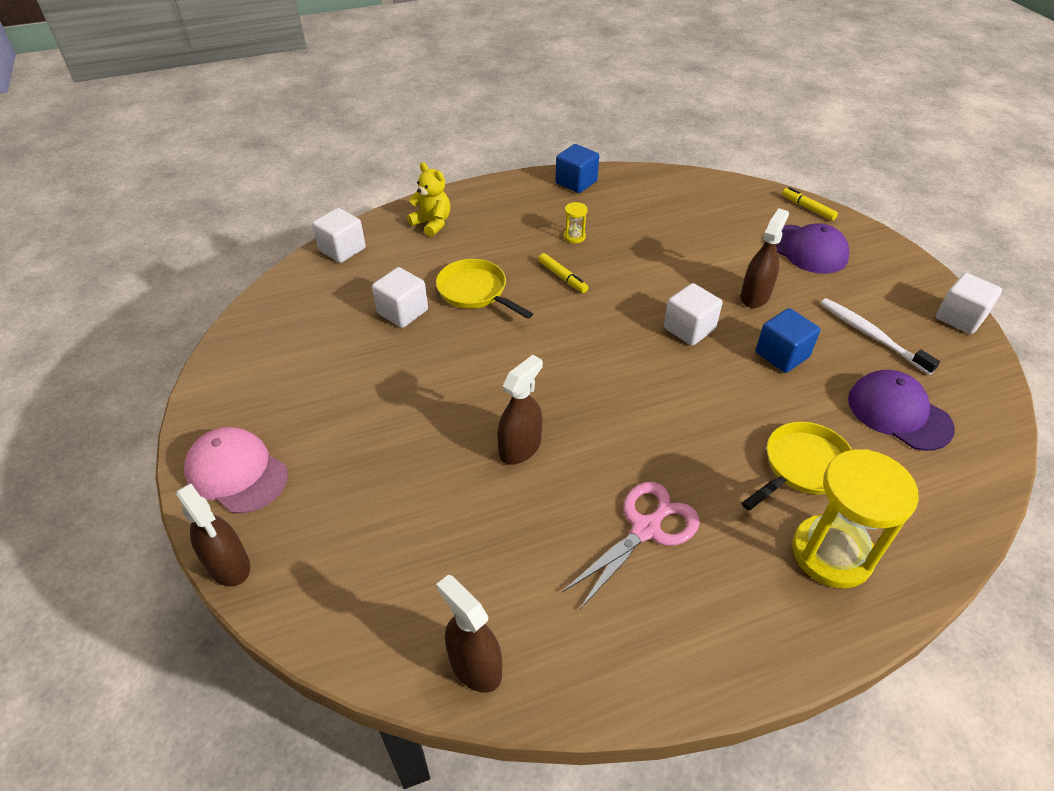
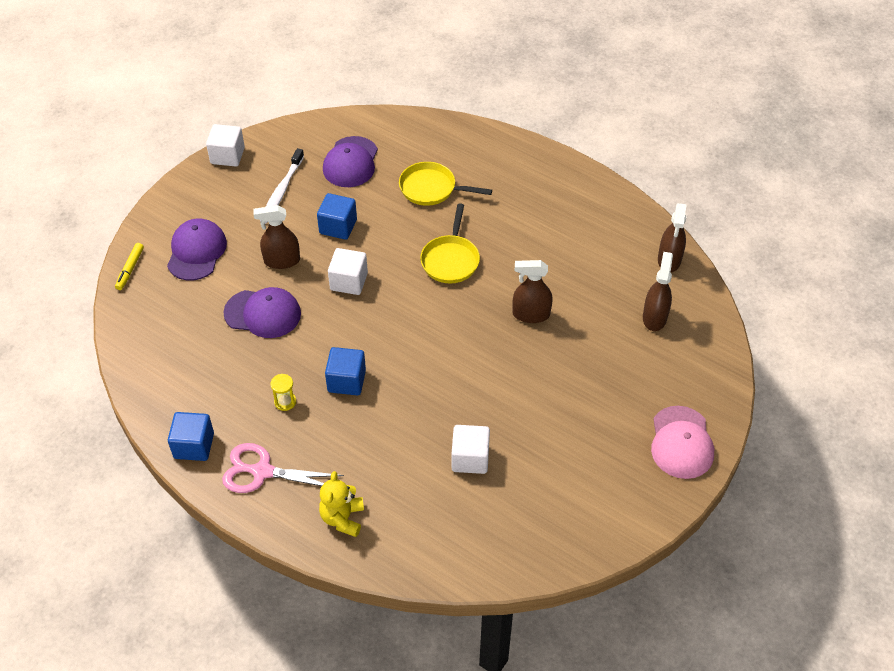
camera: 125 degrees left, 5 degrees up
brown spray bottle [176,483,250,586] -> brown spray bottle moved to [643,252,673,331]
white cube [312,208,366,263] -> none
yellow pan [436,259,533,319] -> yellow pan moved to [420,203,480,284]
yellow marker [538,253,588,293] -> blue cube [325,347,366,395]
pink scissors [562,482,700,609] -> pink scissors moved to [222,443,344,493]
yellow hourglass [792,449,919,588] -> none
none -> purple cap [223,287,301,338]

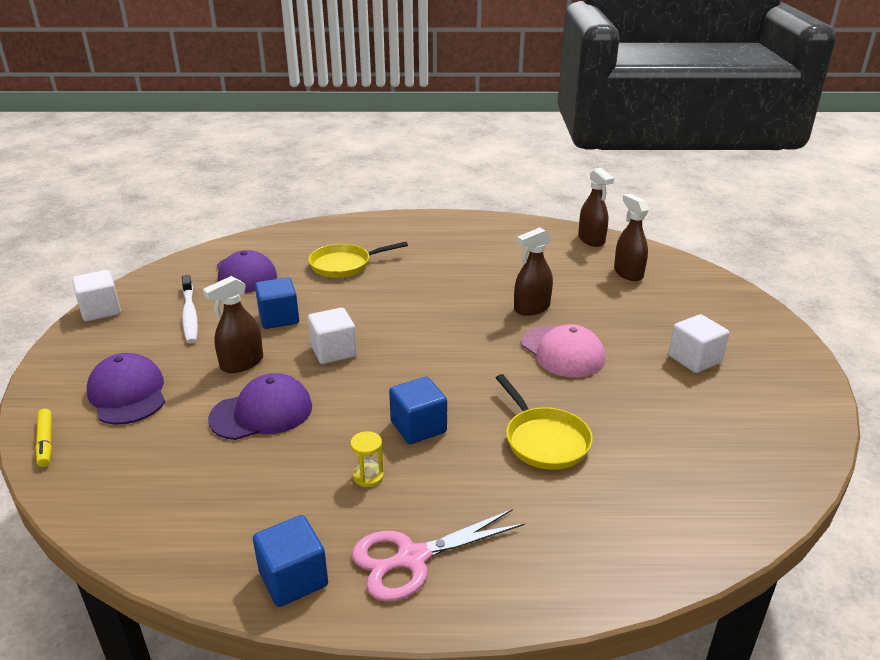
camera: 35 degrees left, 20 degrees down
yellow teddy bear [319,471,364,537] -> none
yellow pan [420,203,480,284] -> yellow pan moved to [496,374,593,470]
white cube [451,425,490,474] -> white cube moved to [668,314,729,373]
pink cap [651,406,714,479] -> pink cap moved to [522,324,605,378]

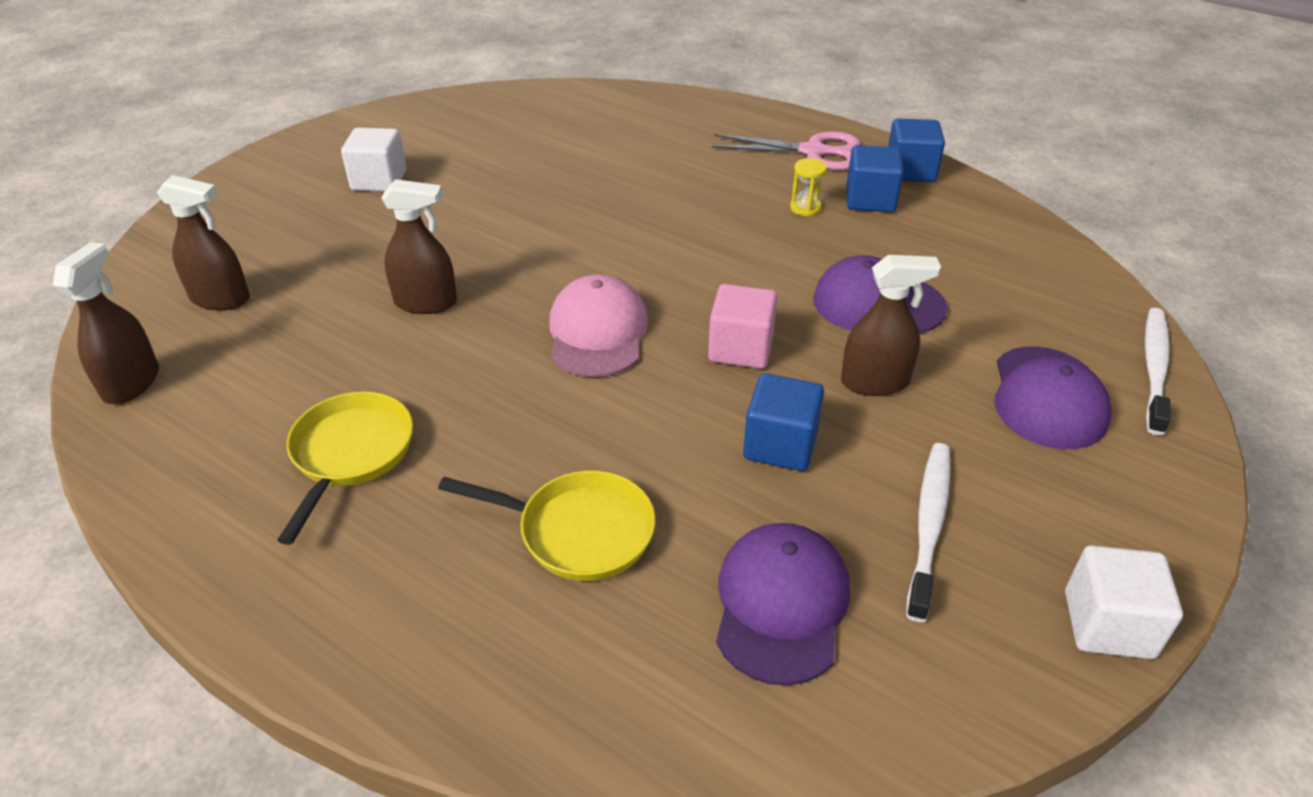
camera: 145 degrees left, 10 degrees up
yellow marker [35,409,52,467] -> white toothbrush [1145,308,1171,436]
white cube [308,308,357,364] -> pink cube [708,284,778,369]
blue cube [389,376,447,444] -> blue cube moved to [846,145,904,212]
yellow pan [496,374,593,470] -> yellow pan moved to [277,392,413,545]
pink cap [522,324,605,378] -> pink cap moved to [549,274,649,377]
brown spray bottle [614,194,649,281] -> brown spray bottle turned 90 degrees counterclockwise [157,175,250,310]

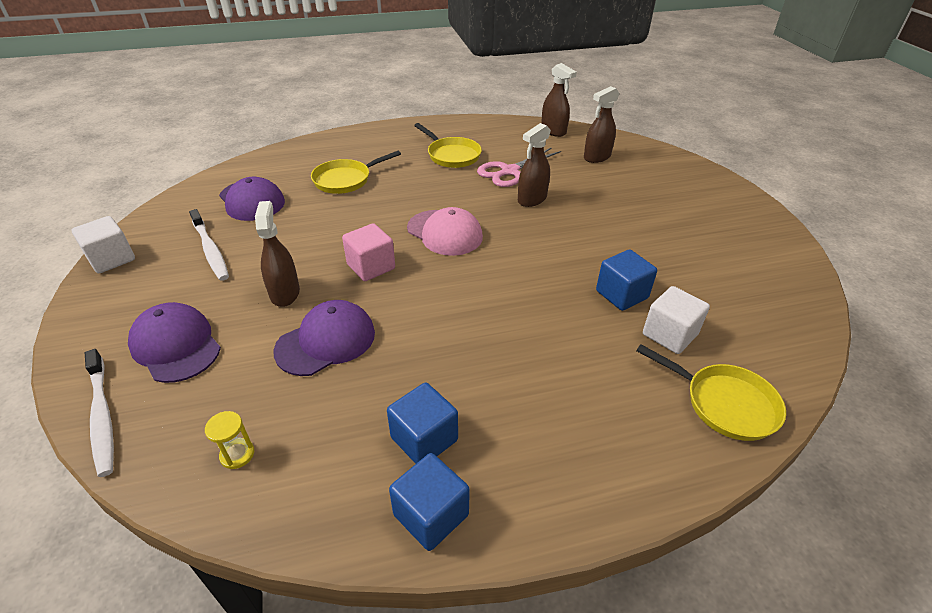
camera: 130 degrees right, 0 degrees up
white cube [341,127,406,192] -> white cube moved to [643,286,710,354]
pink scissors [712,131,861,170] -> pink scissors moved to [477,147,561,187]
blue cube [743,373,824,471] -> blue cube moved to [596,249,657,311]
yellow hourglass [790,158,827,216] -> yellow hourglass moved to [205,411,254,469]
brown spray bottle [841,255,941,396] -> brown spray bottle turned 135 degrees clockwise [255,201,300,307]
none -> yellow pan [636,344,786,441]

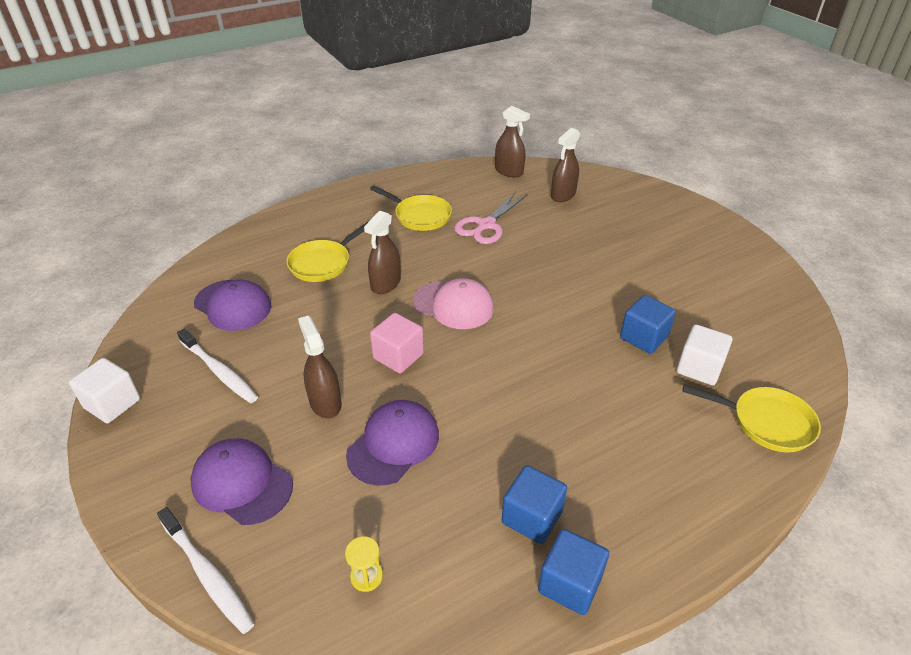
camera: 15 degrees left, 0 degrees up
brown spray bottle [518,123,551,207] -> brown spray bottle moved to [364,210,401,294]

